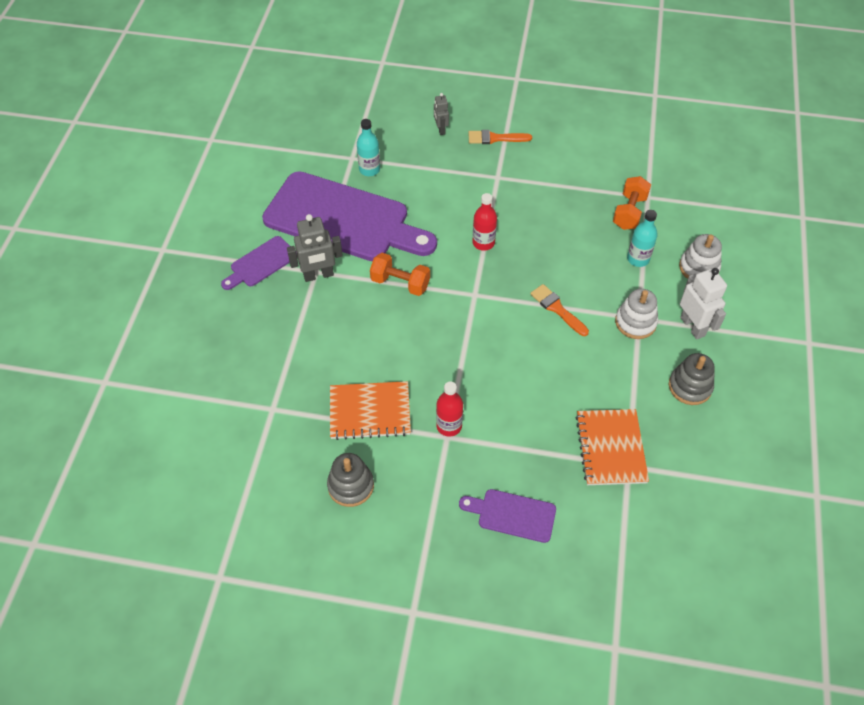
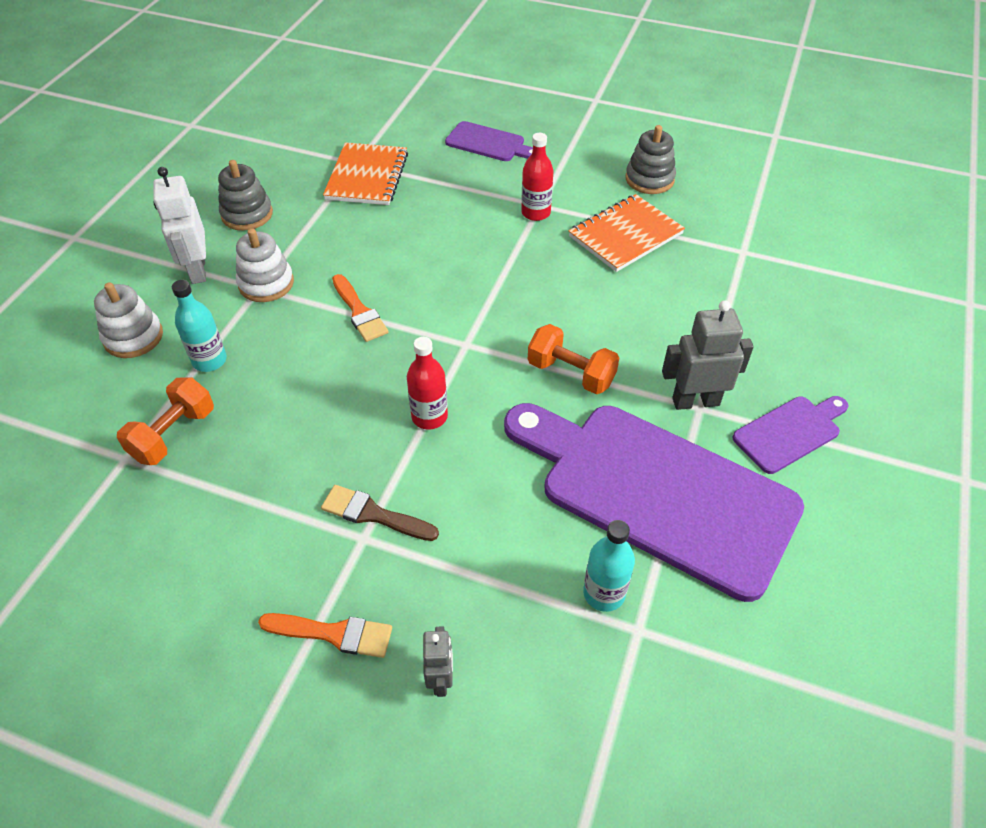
camera: 170 degrees left, 5 degrees down
orange notebook [330,381,411,440] -> orange notebook turned 45 degrees counterclockwise [569,194,685,272]
none -> brown brush [321,485,439,541]

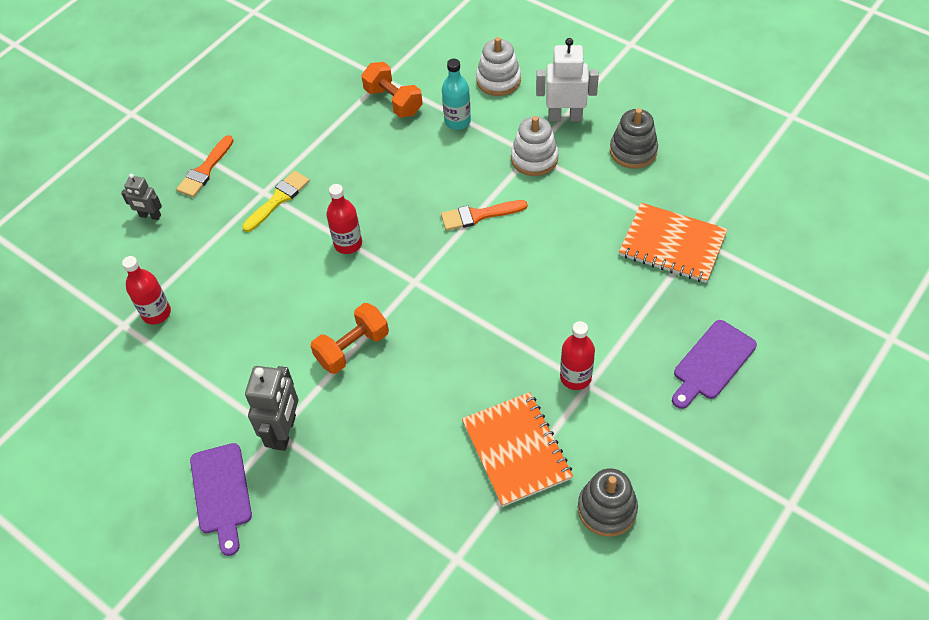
camera: 110 degrees right, 5 degrees up
brown brush [321,485,439,541] -> yellow brush [242,170,310,232]
purple cutting board [504,403,804,602] -> none
turquoise bottle [583,520,635,612] -> red bottle [122,256,171,325]

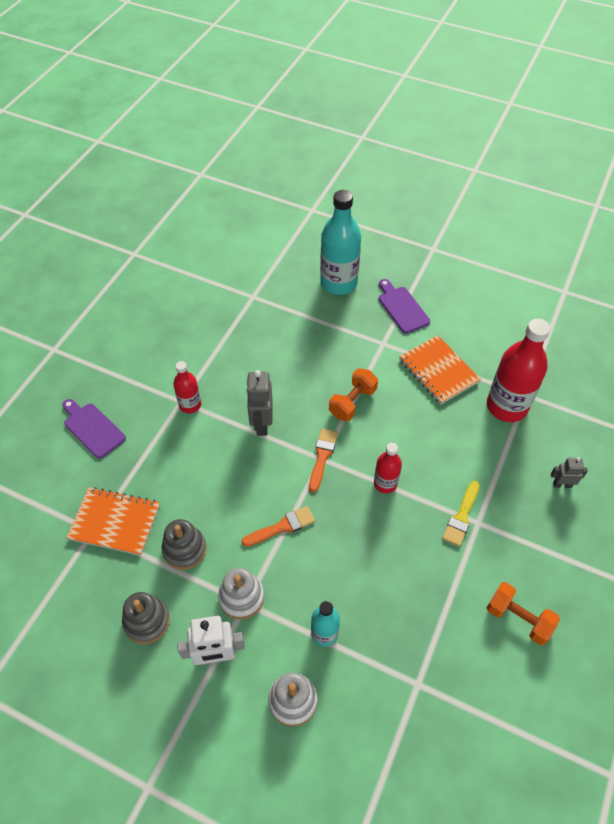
camera: 165 degrees right, 0 degrees up
red bottle [122,256,171,325] -> red bottle [487,319,550,422], size x1.87
orange brush [176,135,234,197] -> orange brush moved to [309,428,338,492]
grey robot [245,366,298,451] -> grey robot moved to [246,370,272,436]
orange dumbbell [362,62,423,118] -> orange dumbbell moved to [486,582,560,645]
orange notebook [462,392,573,507] -> orange notebook moved to [399,335,481,404]
grey stacking toy [578,468,638,537] -> grey stacking toy moved to [162,519,207,570]
purple cutting board [672,320,757,409] -> purple cutting board turned 75 degrees counterclockwise [62,399,126,459]
none -> turquoise bottle [320,190,361,295]

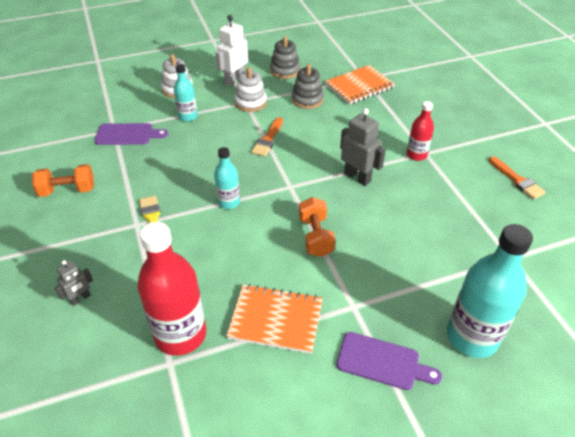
camera: 135 degrees right, 10 degrees down
purple cutting board [62,399,126,459] -> purple cutting board moved to [95,123,168,145]
orange brush [309,428,338,492] -> orange brush moved to [489,156,546,199]
red bottle [374,443,402,493] -> turquoise bottle [214,147,240,209]

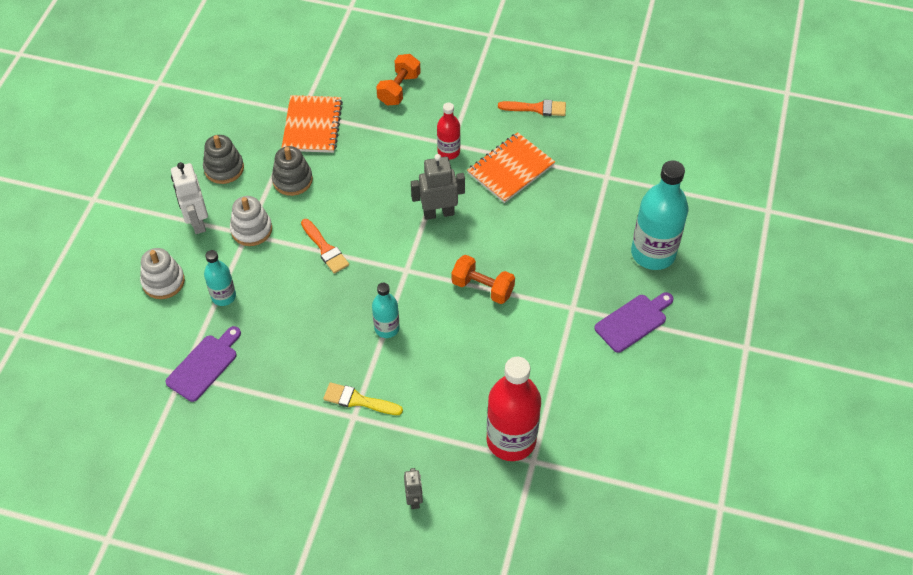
camera: 55 degrees left, 10 degrees up
orange dumbbell [32,164,94,197] -> orange dumbbell moved to [376,54,421,106]
orange notebook [226,284,323,354] -> orange notebook moved to [467,132,555,203]

